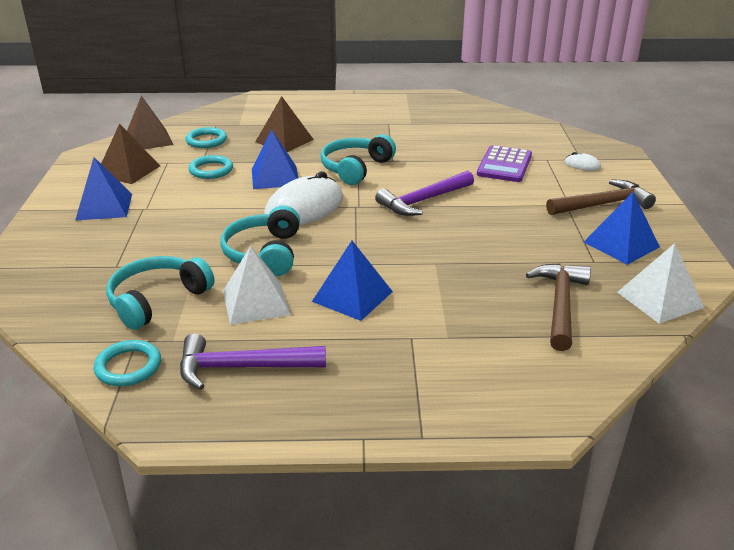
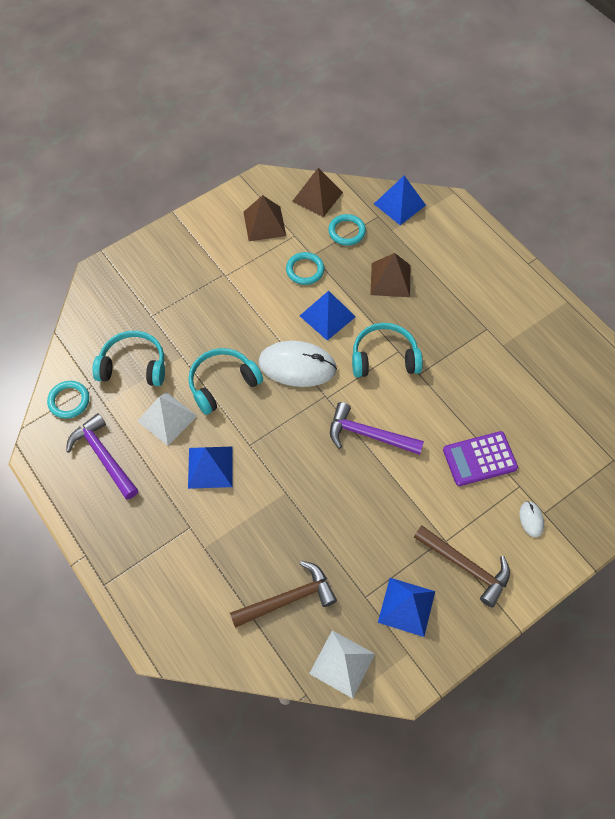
camera: 55 degrees right, 30 degrees up
blue pyramid [75,157,132,221] -> blue pyramid moved to [374,176,426,225]

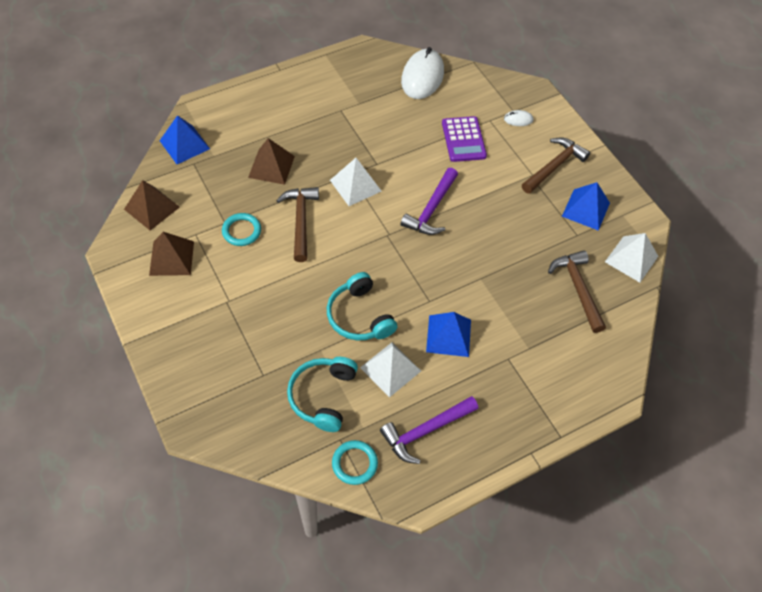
camera: 85 degrees left, 5 degrees down
white mouse [259,341,337,387] -> white mouse moved to [401,47,444,99]
blue pyramid [300,291,356,341] -> brown hammer [276,187,319,262]
turquoise ring [328,214,366,246] -> none
turquoise headphones [352,323,423,377] -> white pyramid [330,158,382,206]

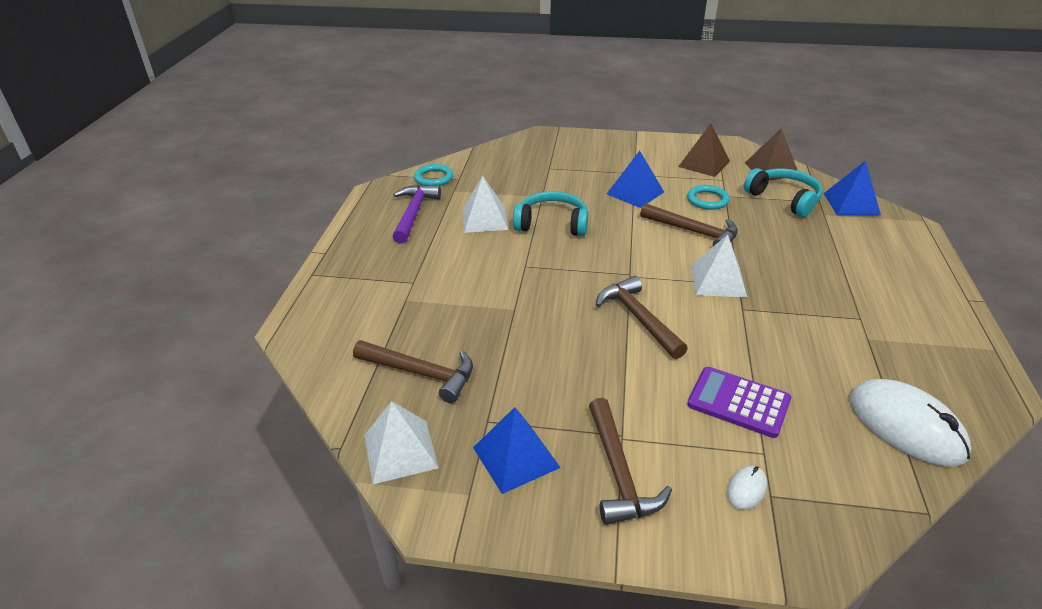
camera: 130 degrees right, 20 degrees down
brown pyramid [248,138,295,185] -> none
turquoise headphones [287,357,358,432] -> turquoise headphones moved to [744,168,823,217]
purple hammer [401,168,458,235] -> brown hammer [596,276,688,359]
blue pyramid [426,312,471,357] -> blue pyramid moved to [607,151,664,208]

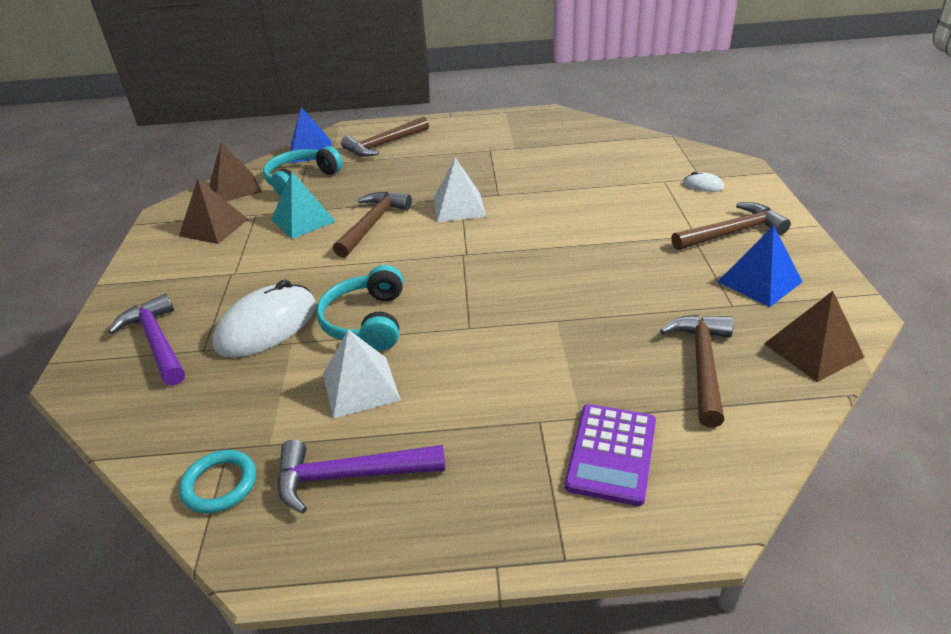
camera: 100 degrees left, 0 degrees up
white pyramid [364,401,438,484] -> brown pyramid [764,291,864,382]
brown hammer [596,276,688,359] -> brown hammer moved to [341,116,429,157]
blue pyramid [607,151,664,208] -> none
turquoise ring [687,185,730,210] -> turquoise pyramid [271,171,336,239]
purple calculator [687,367,791,438] -> purple calculator moved to [565,404,656,506]
white mouse [851,379,972,466] -> white mouse moved to [213,279,316,358]
none -> purple hammer [108,293,185,386]

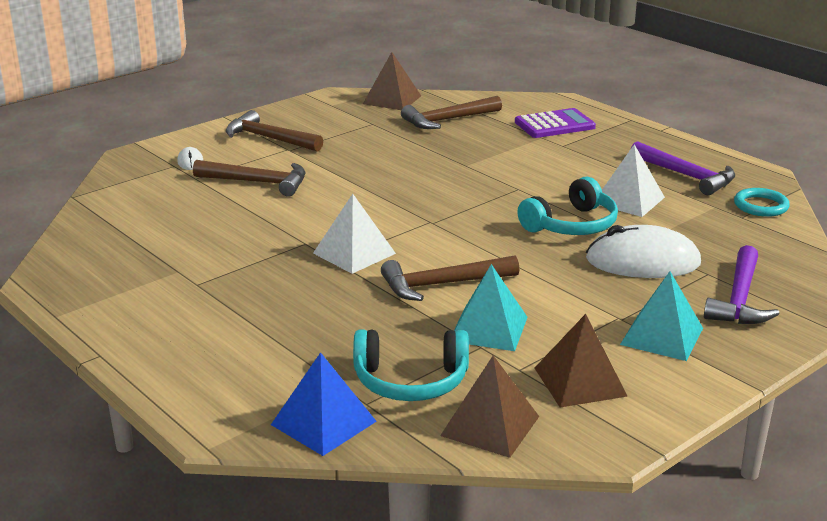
camera: 130 degrees left, 10 degrees down
brown hammer [341,116,429,157] -> brown hammer moved to [193,160,305,197]
blue pyramid [718,225,803,307] -> none
none -> turquoise pyramid [620,271,703,361]

